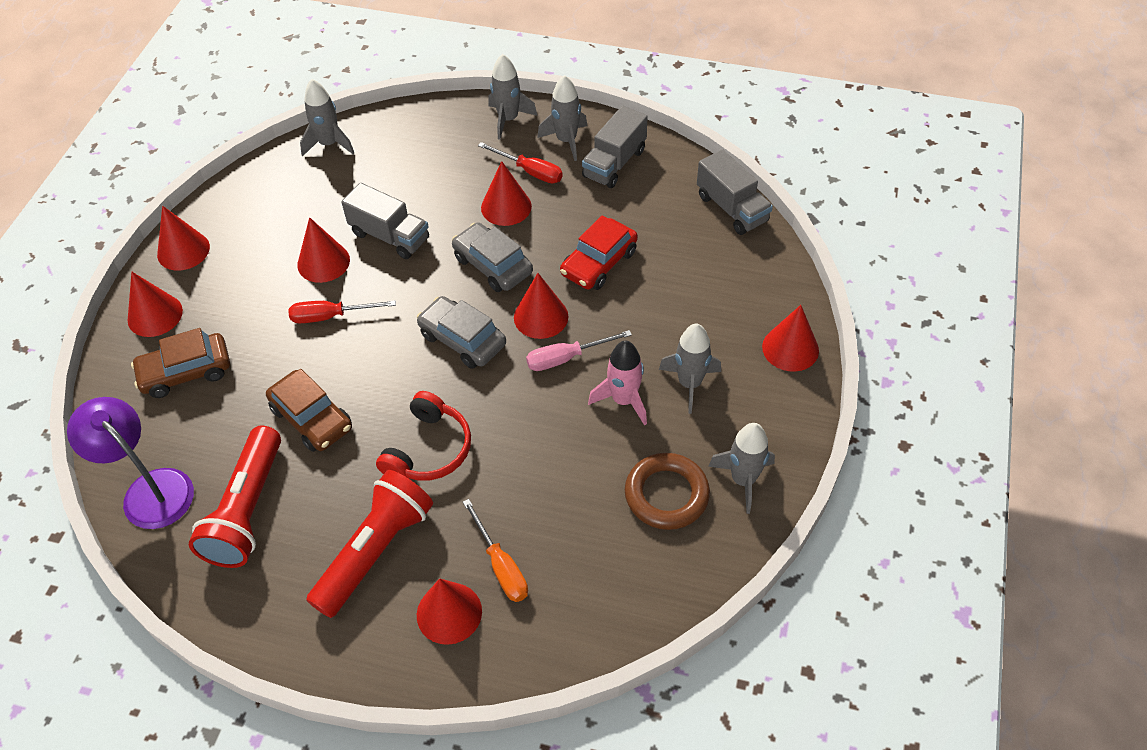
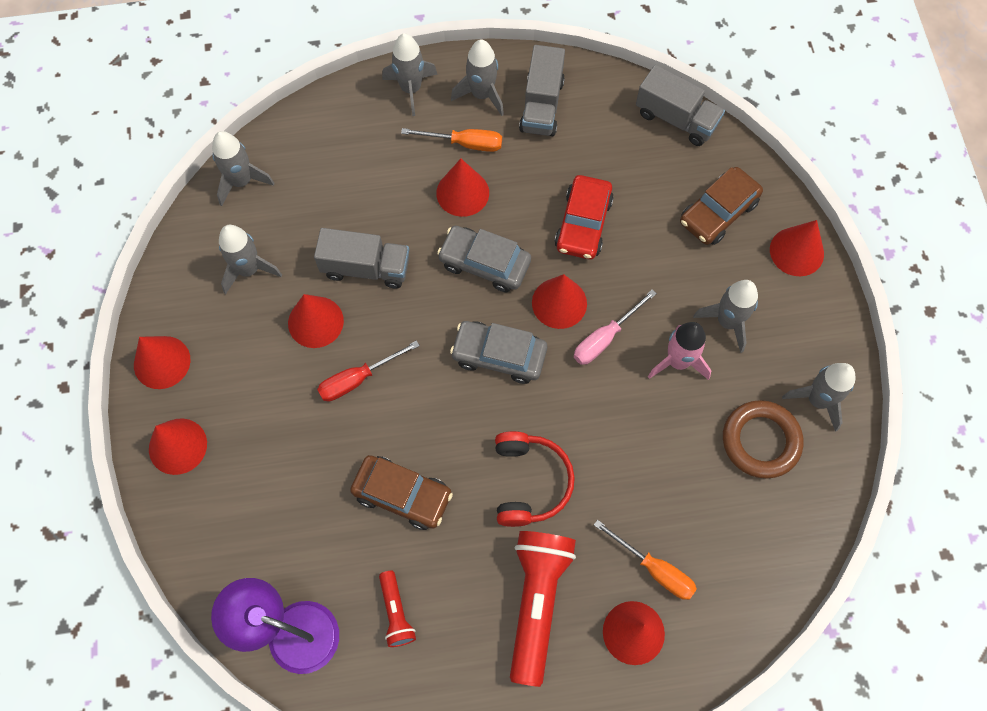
camera: 25 degrees left, 15 degrees up
brown car [131,328,230,398] -> brown car moved to [680,167,763,245]
red flashlight [189,426,281,568] -> red flashlight [379,571,416,647], size x0.50
red screwdriver [478,142,563,183] -> orange screwdriver [401,128,502,152]
none -> grey rocket [219,225,282,294]

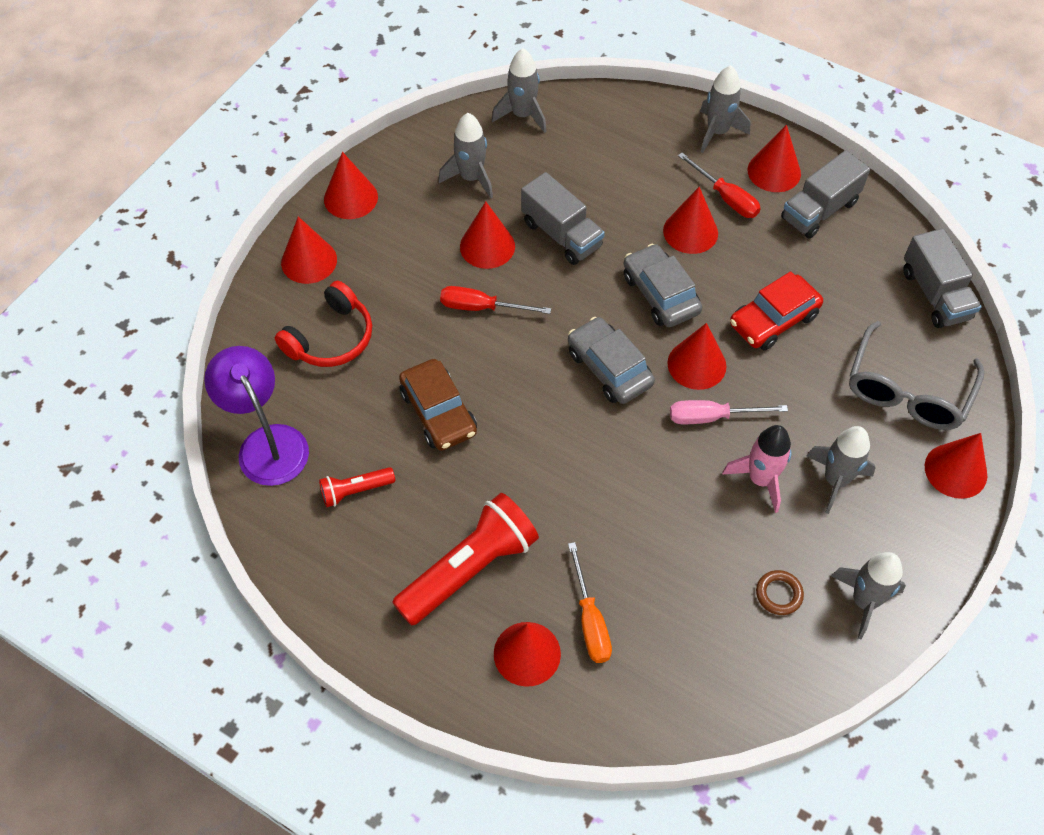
camera: 40 degrees right, 10 degrees down
red flashlight [379,571,416,647] -> red flashlight turned 45 degrees clockwise [319,467,395,507]
orange screwdriver [401,128,502,152] -> red screwdriver [678,153,761,218]
grey rocket [451,39,504,116] -> red cone [748,125,801,192]
red headphones [495,431,575,527] -> red headphones moved to [275,281,372,367]
brown car [680,167,763,245] -> grey glasses [849,321,984,430]
brown ring [723,400,803,479] -> brown ring [756,570,804,615], size x0.53

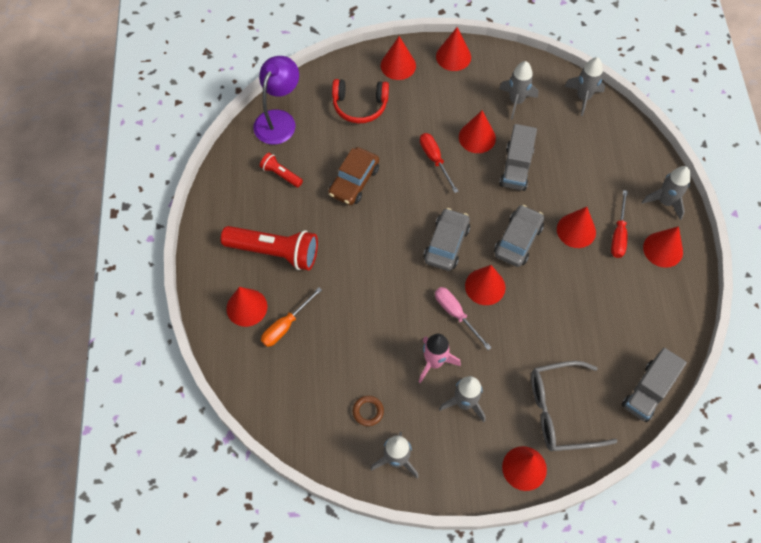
camera: 55 degrees right, 5 degrees up
red car [730,271,823,350] -> none
grey truck [781,150,870,239] -> none

